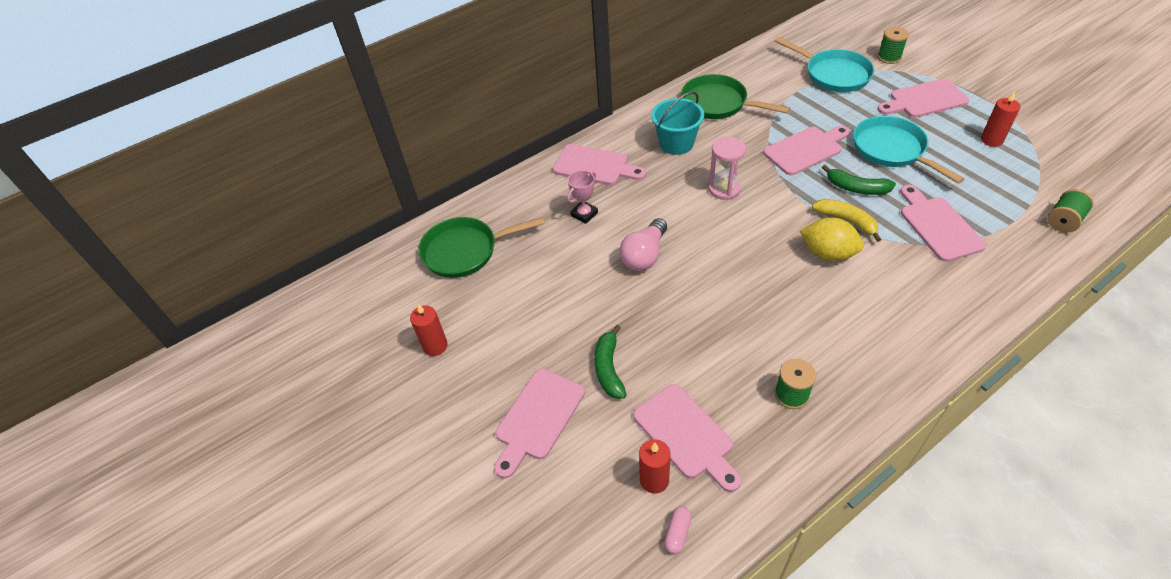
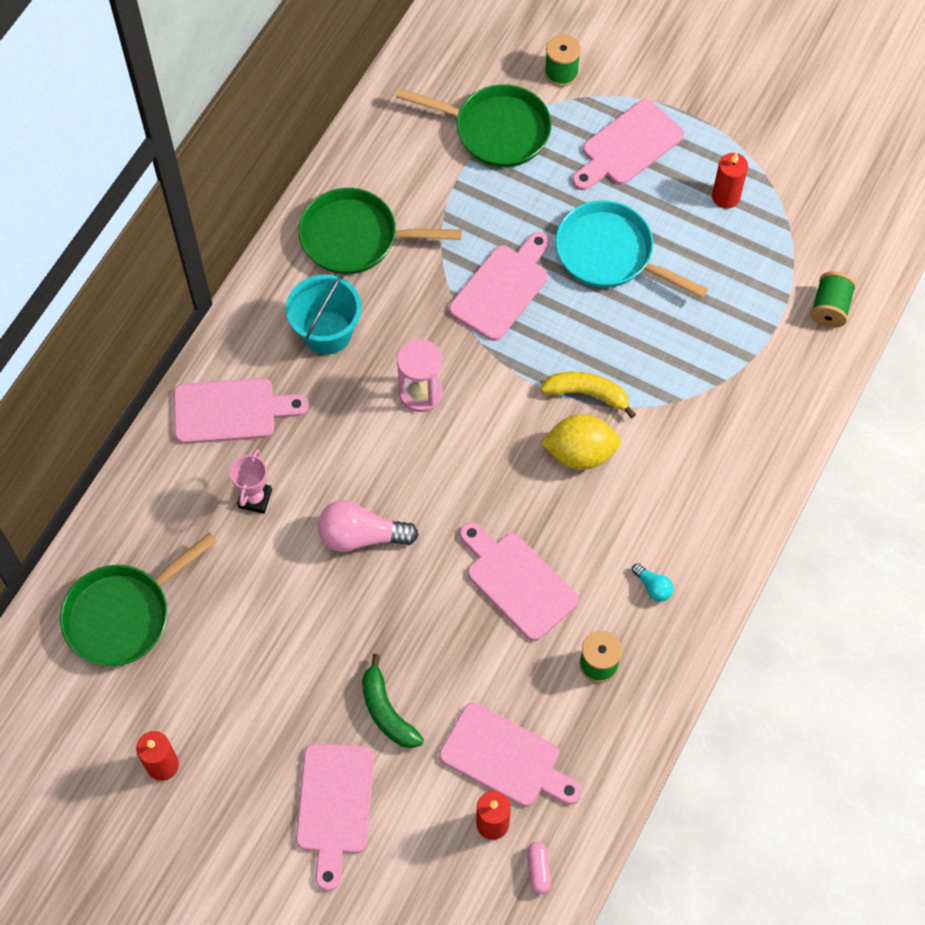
camera: 30 degrees left, 15 degrees up
pink light bulb [619,218,667,271] -> pink light bulb turned 90 degrees clockwise [318,500,419,552]
turquoise pan [775,37,874,92] -> green pan [396,84,552,167]
green banana [822,165,896,195] -> none
pink cutting board [900,185,986,262] -> pink cutting board moved to [460,522,579,641]
none -> turquoise light bulb [632,563,674,602]

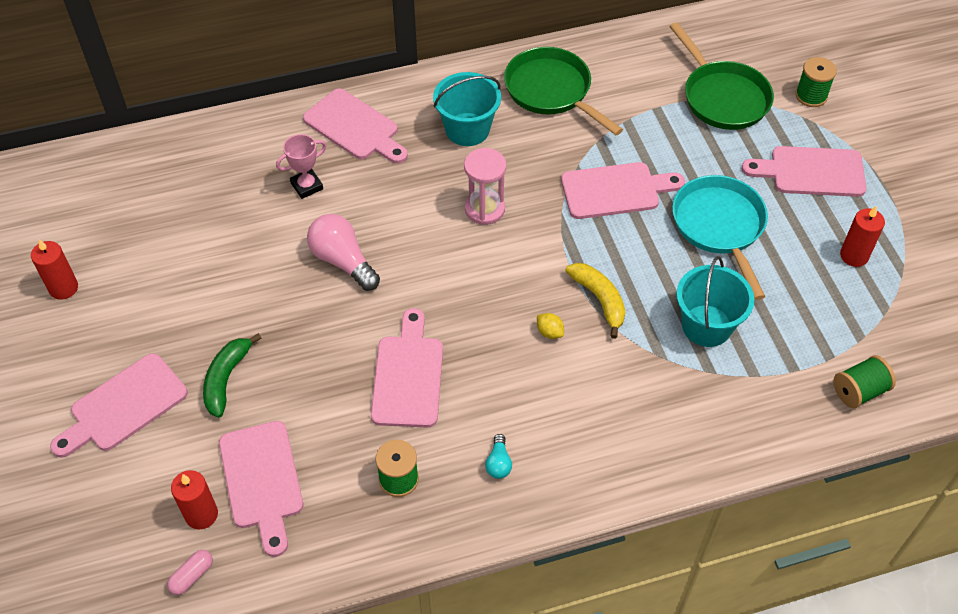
camera: 45 degrees right, 10 degrees down
green pan [60,532,217,666] -> none
yellow lemon [541,414,621,470] -> yellow lemon [537,313,564,339], size x0.45
none -> turquoise bucket [676,256,755,347]

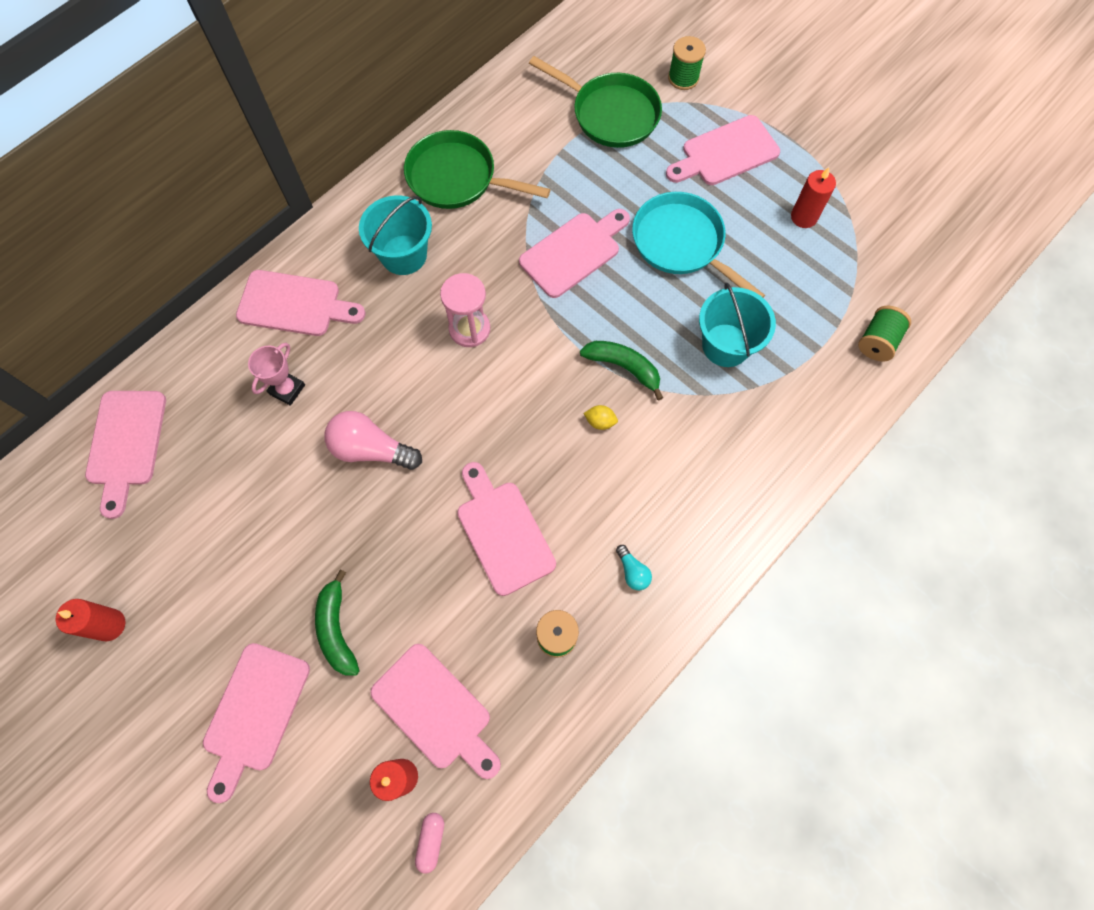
camera: 30 degrees left, 15 degrees up
yellow banana [565,263,625,339] -> green banana [580,341,663,401]
none -> pink cutting board [85,391,166,519]

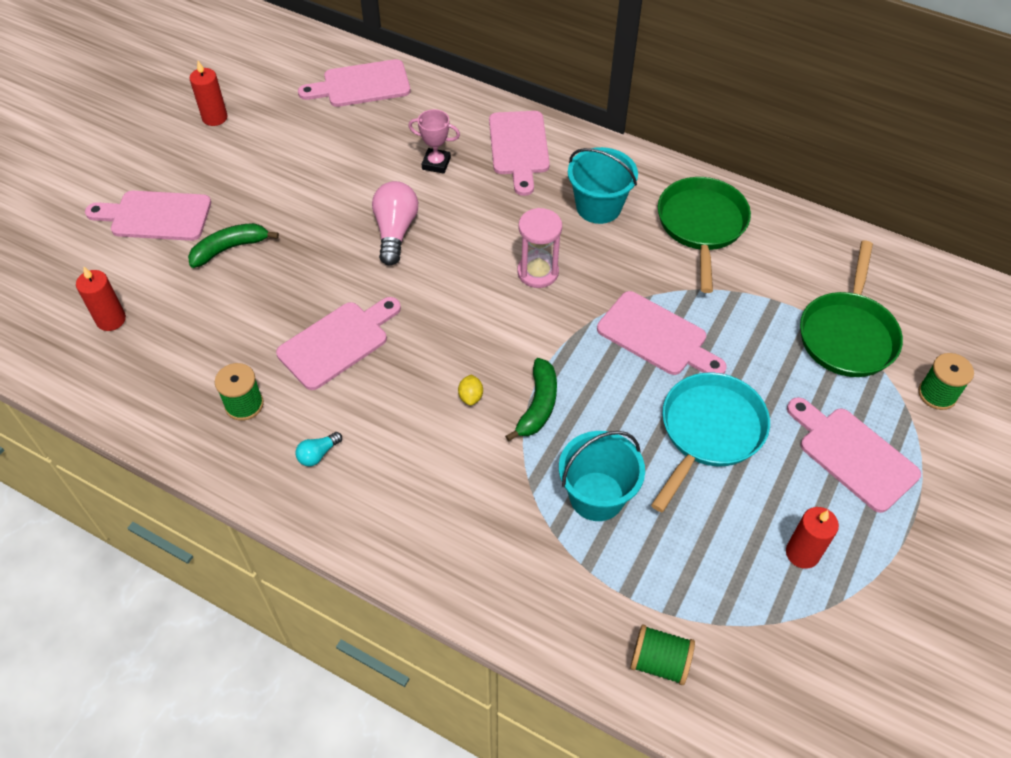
camera: 75 degrees right, 15 degrees down
pink cutting board [370,644,501,779] -> none
pink capsule [415,813,444,874] -> none

